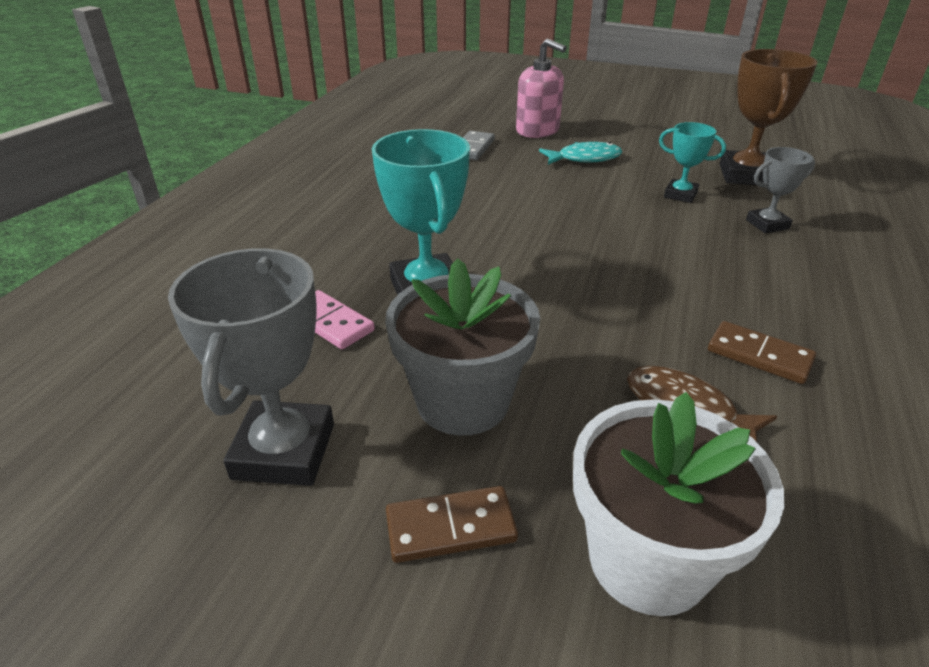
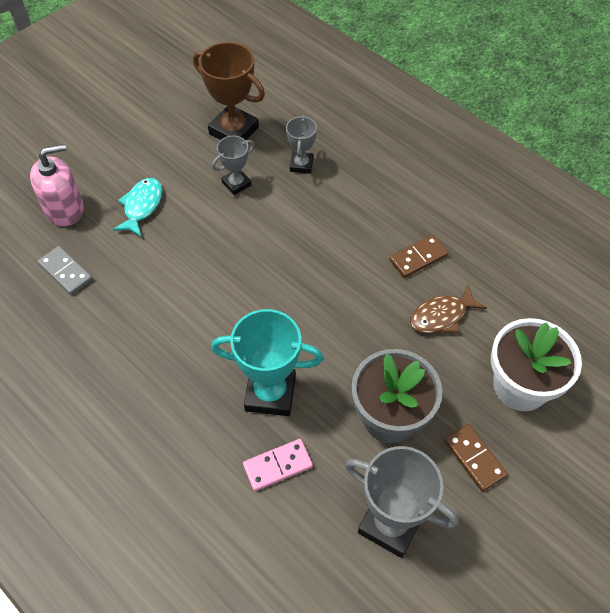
camera: 65 degrees left, 20 degrees up
brown domino [386,486,518,563] -> brown domino turned 45 degrees counterclockwise [444,424,508,492]
turquoise trophy [659,122,726,203] -> grey trophy [212,136,255,195]

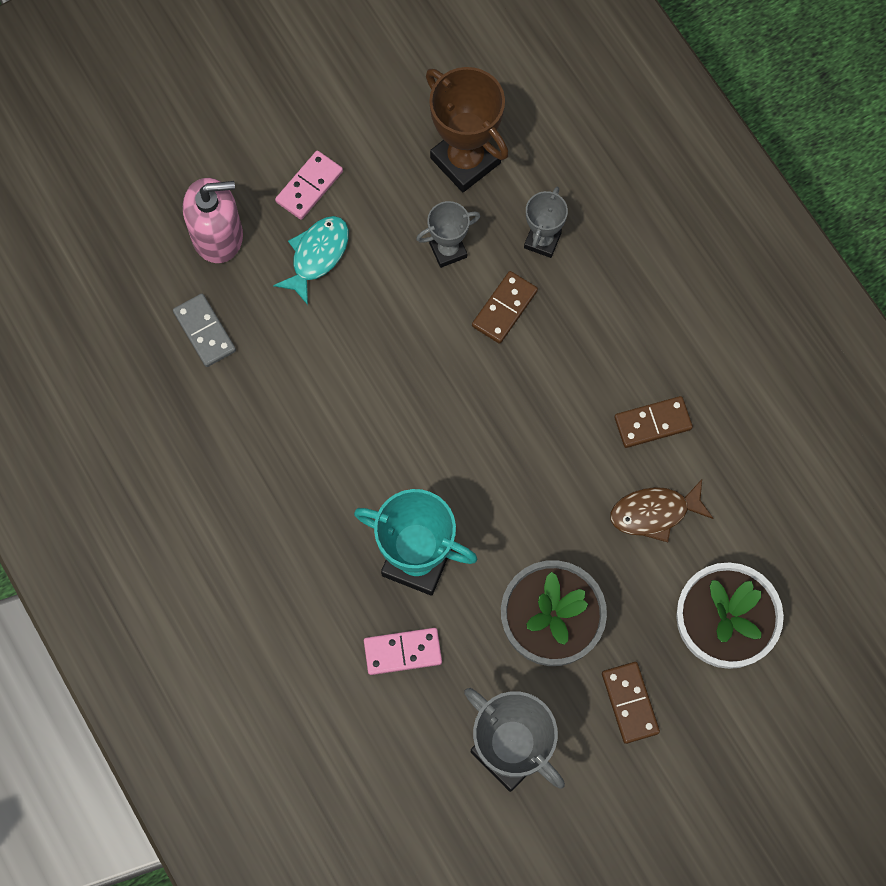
camera: 15 degrees right, 15 degrees up
none -> pink domino [275,151,343,220]
none -> brown domino [472,271,538,344]

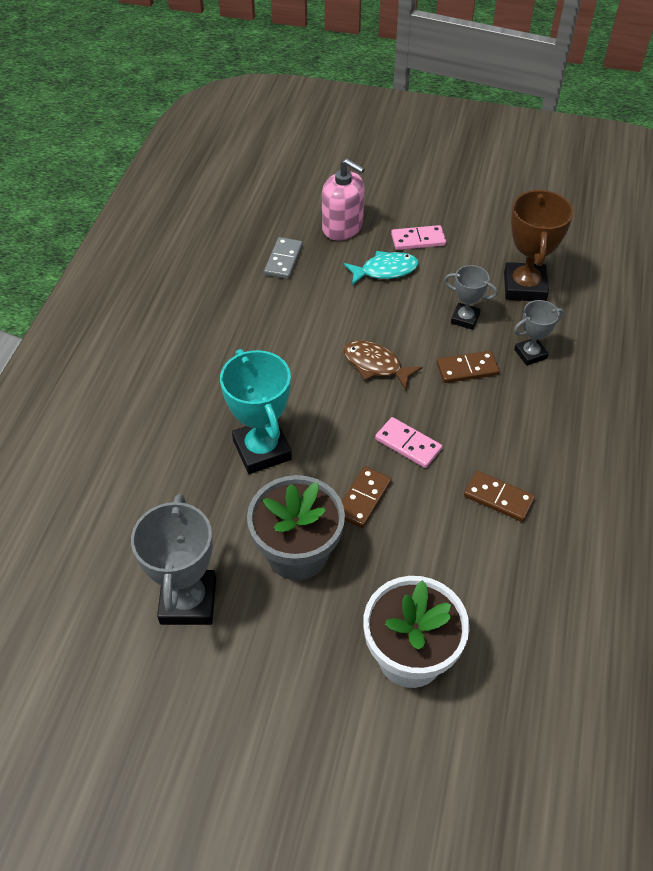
camera: 45 degrees right, 20 degrees down
pink domino [364,628,442,675] -> pink domino moved to [375,417,442,468]
brown domino [602,662,660,744] -> brown domino moved to [342,466,392,528]
brown fish [610,480,714,542] -> brown fish moved to [344,340,422,390]

